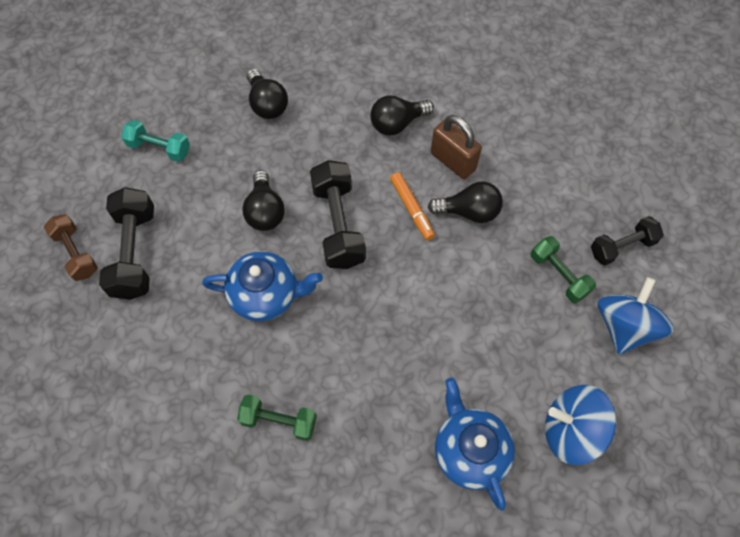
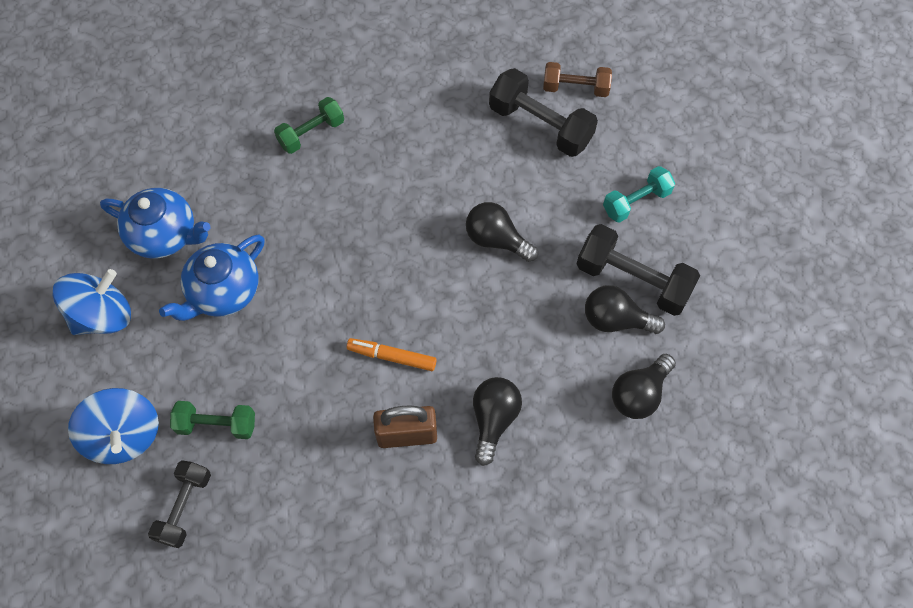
camera: 130 degrees right, 0 degrees up
blue teapot [202,251,323,321] -> blue teapot moved to [159,235,264,321]
black dumbbell [310,160,366,269] -> black dumbbell moved to [577,224,700,316]
black light bulb [428,182,503,223] -> black light bulb moved to [612,354,676,419]

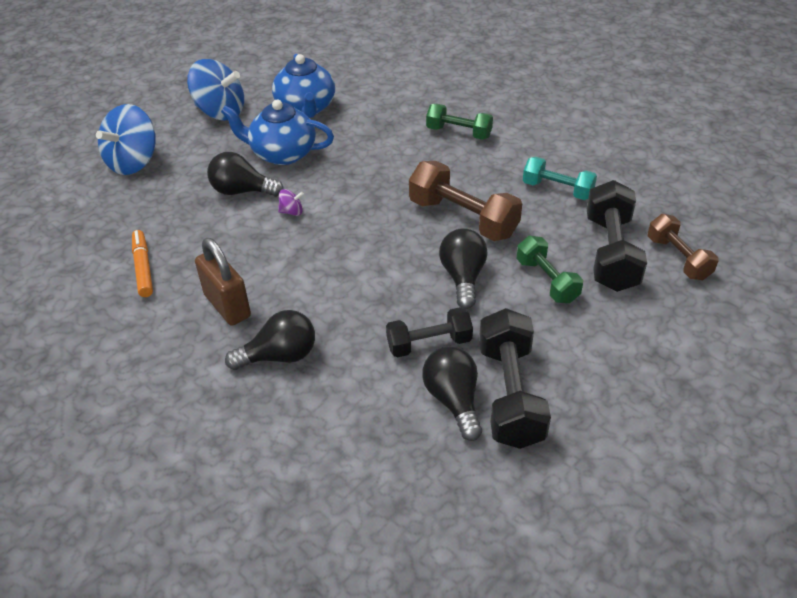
camera: 60 degrees right, 20 degrees down
black dumbbell [148,460,211,548] -> black dumbbell moved to [386,307,473,357]
green dumbbell [170,401,255,439] -> green dumbbell moved to [517,236,583,303]
orange marker [347,338,437,371] -> orange marker moved to [132,230,153,297]
turquoise dumbbell [603,166,675,223] -> turquoise dumbbell moved to [523,157,597,200]
black light bulb [612,354,676,419] -> black light bulb moved to [207,152,284,197]
none -> purple spinning top [278,189,304,216]
none -> brown dumbbell [409,161,522,241]

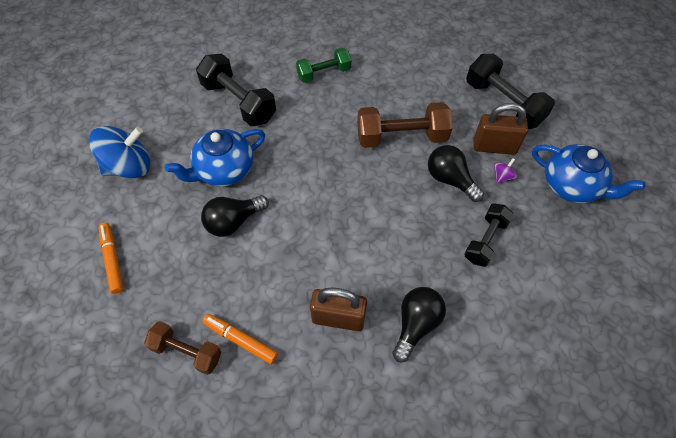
camera: 45 degrees left, 15 degrees up
blue spinning top [96,104,156,175] -> orange marker [99,223,123,294]
blue teapot [272,54,335,118] -> blue teapot moved to [532,144,645,203]
purple spinning top [278,189,304,216] -> purple spinning top moved to [494,158,517,183]
black light bulb [423,346,482,441] -> none
black dumbbell [479,308,551,449] -> black dumbbell moved to [196,54,276,126]
green dumbbell [517,236,583,303] -> brown padlock [473,103,528,155]
turquoise dumbbell [523,157,597,200] -> none
brown dumbbell [648,214,718,280] -> brown dumbbell moved to [144,321,222,375]

